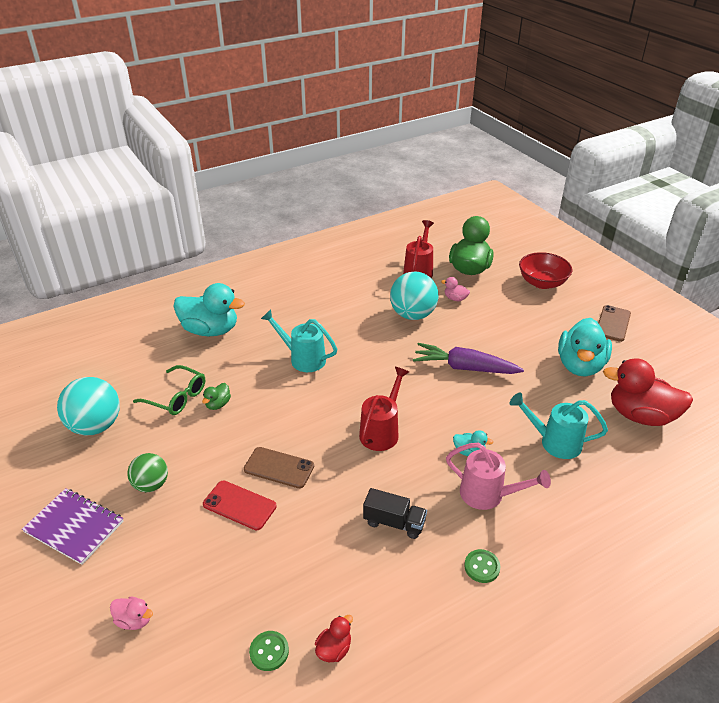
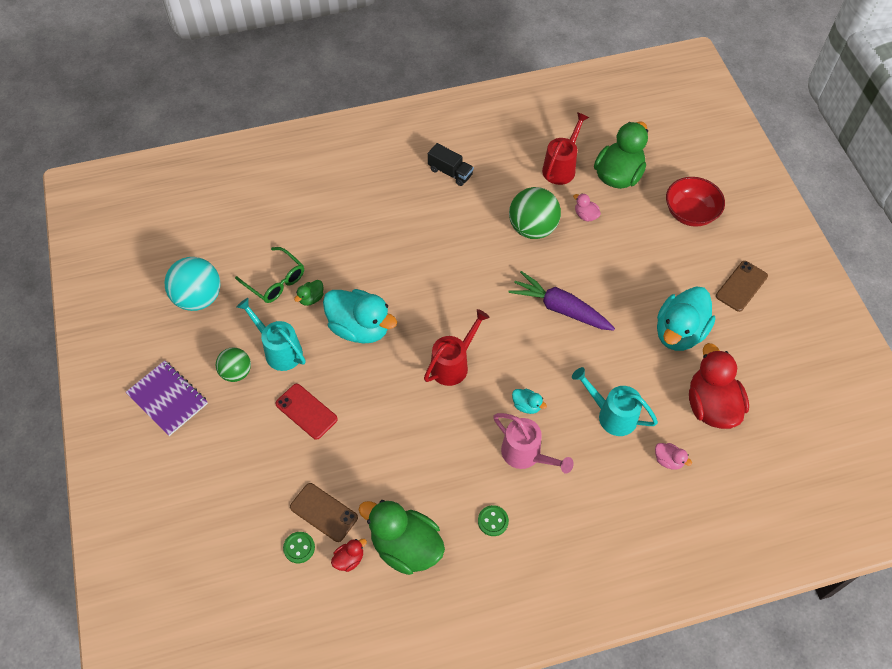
camera: 15 degrees right, 20 degrees up
pink duck [110,597,153,630] -> pink duck moved to [655,443,692,470]
turquoise duck [173,283,245,336] -> turquoise duck moved to [323,289,397,344]
brown phone [244,447,314,488] -> brown phone moved to [290,483,358,542]
turquoise watering can [261,309,337,372] -> turquoise watering can moved to [236,298,306,371]
black truck [363,488,427,539] -> black truck moved to [428,143,474,186]
turquoise ball [390,271,439,320] -> green ball [509,187,561,239]
red duck [603,358,693,426] -> red duck turned 45 degrees clockwise [689,343,749,429]
none -> green duck [359,500,445,575]

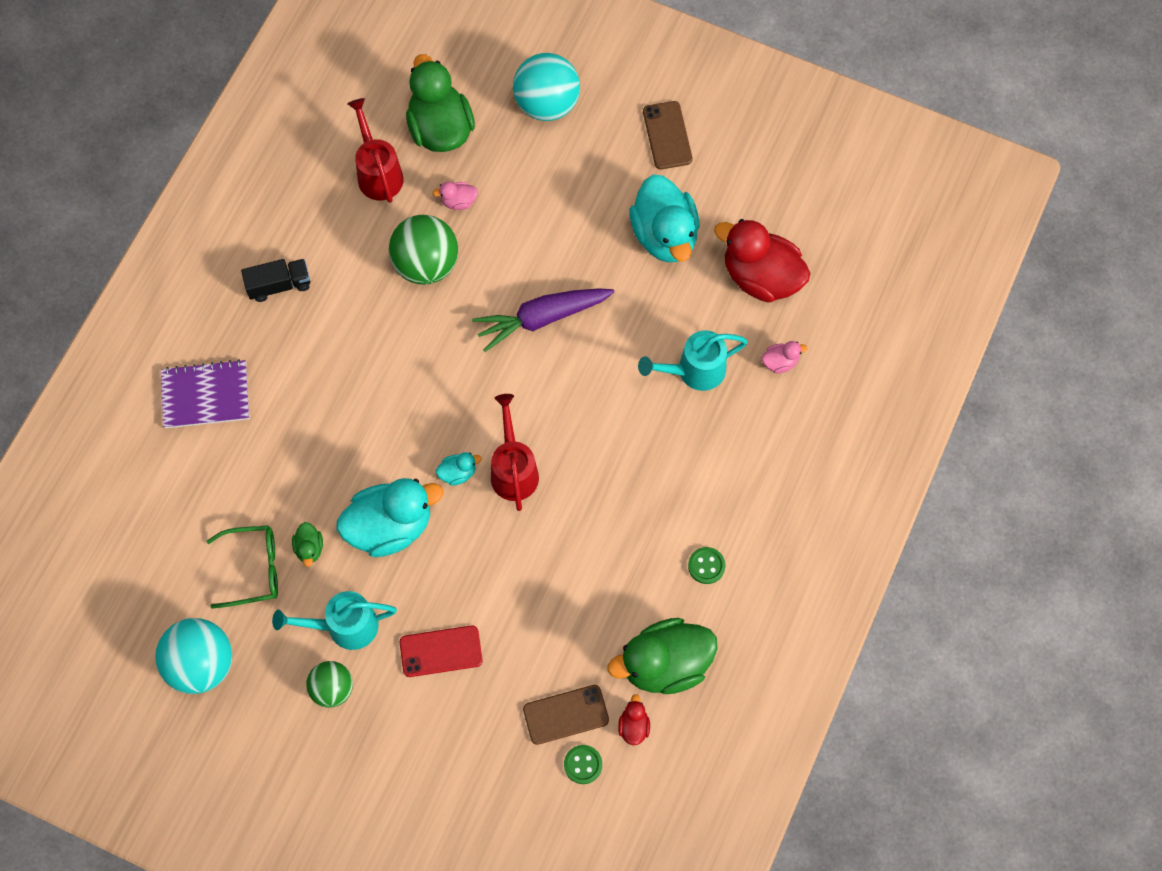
camera: 50 degrees left, 10 degrees up
purple notebook [126,360,208,436] -> purple notebook moved to [161,359,249,428]
pink watering can [493,413,574,473] -> none
turquoise duck [512,389,547,414] -> turquoise duck moved to [436,452,482,486]
red bowl [666,177,725,227] -> turquoise ball [513,53,580,121]

